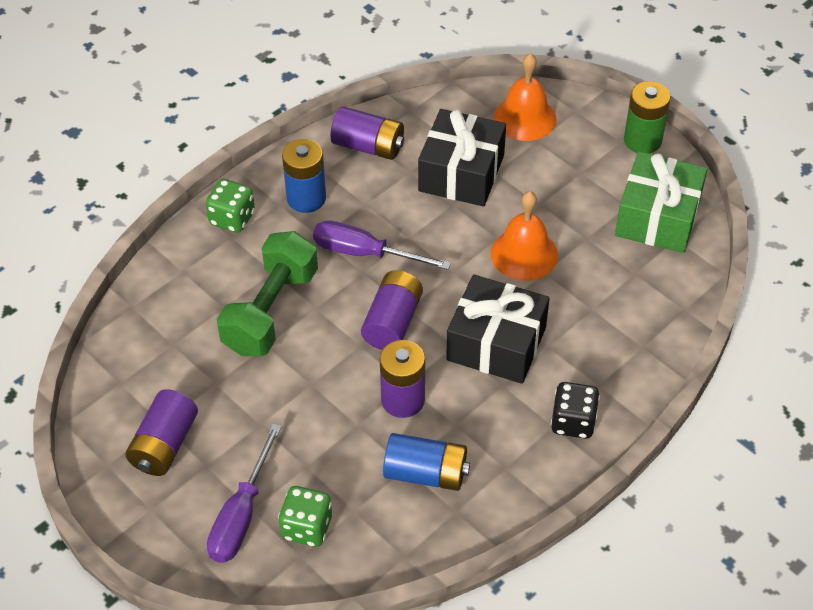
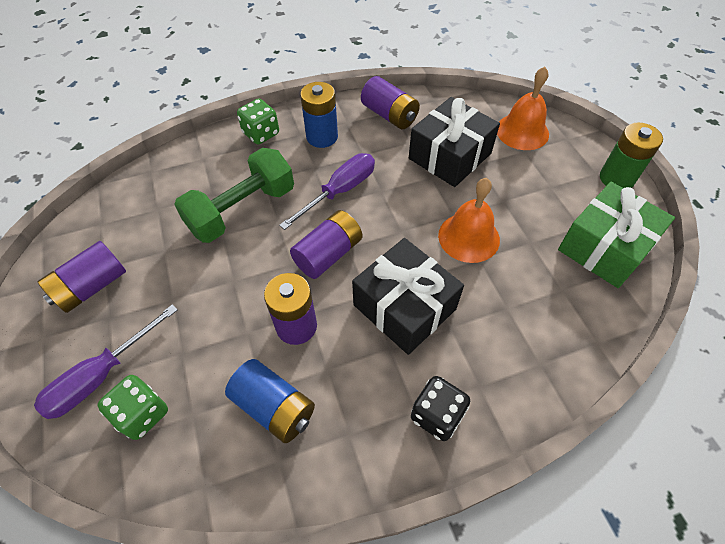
camera: 25 degrees right, 5 degrees up
purple screwdriver [313,220,451,270] -> purple screwdriver turned 90 degrees clockwise [279,153,375,230]

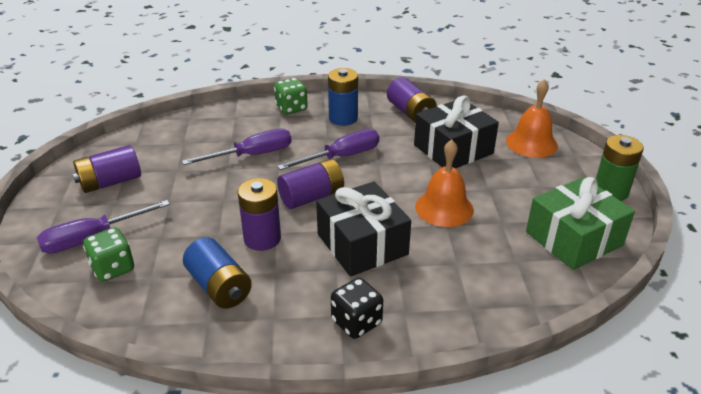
camera: 15 degrees right, 20 degrees down
green dumbbell [174,148,294,243] -> purple screwdriver [182,129,291,165]

